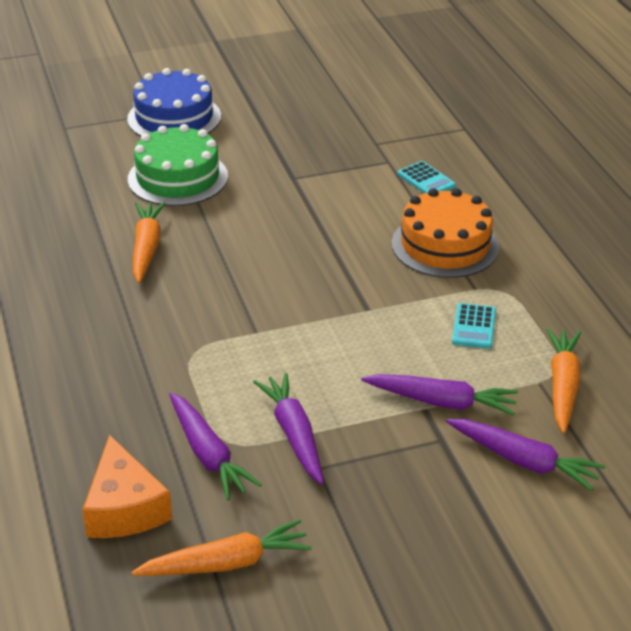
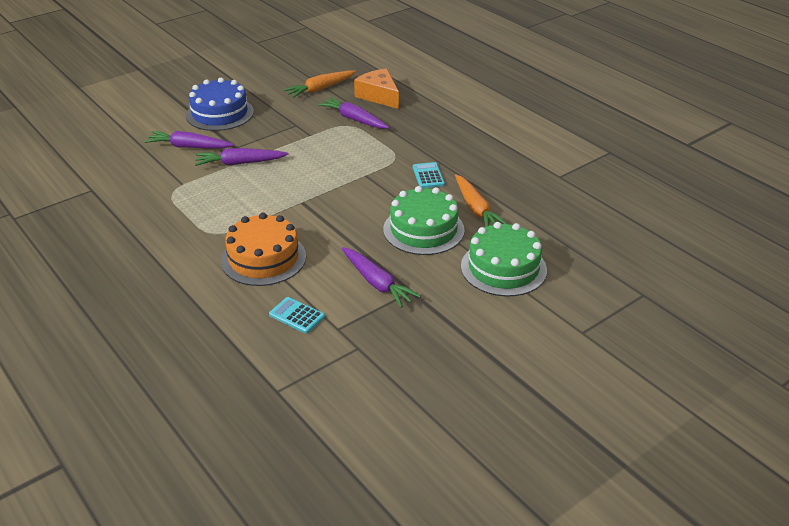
camera: 160 degrees right, 0 degrees up
blue cake [127,68,221,136] -> blue cake moved to [186,78,254,131]
purple carrot [253,373,324,484] -> purple carrot moved to [342,247,421,308]
turquoise calculator [452,303,496,349] -> turquoise calculator moved to [413,162,445,188]
orange carrot [546,328,581,433] -> none
none -> green cake [383,186,465,255]

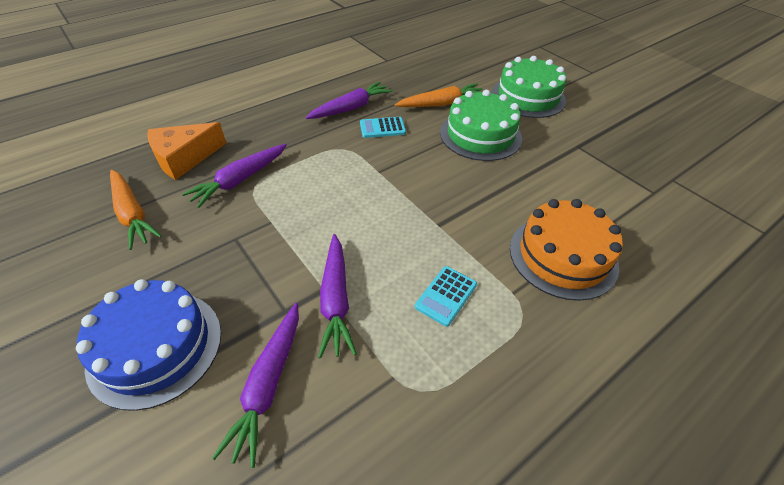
camera: 90 degrees left, 10 degrees up
turquoise calculator [269,297,325,334] -> turquoise calculator moved to [415,266,477,327]
purple carrot [342,247,421,308] -> purple carrot moved to [305,82,393,119]

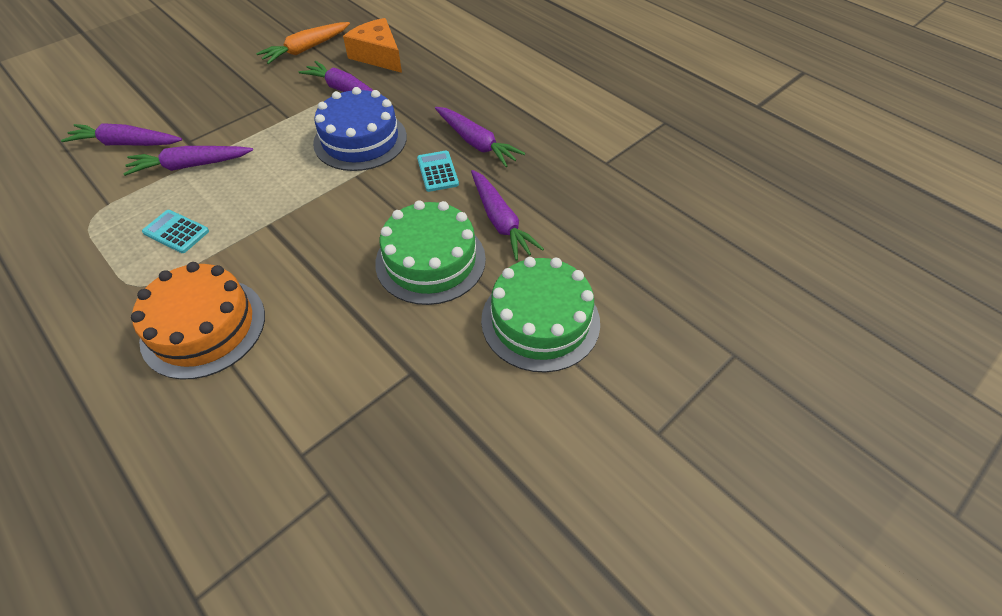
camera: 85 degrees right, 5 degrees up
blue cake [76,279,221,411] -> blue cake moved to [313,87,407,171]
orange carrot [395,83,483,107] -> purple carrot [471,170,544,261]

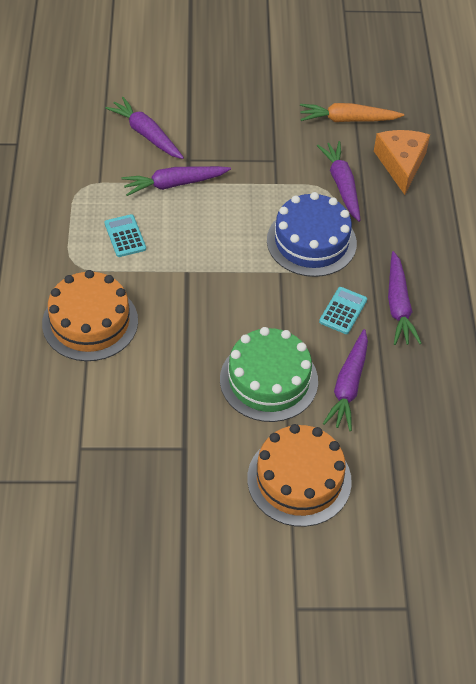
camera: 40 degrees right, 0 degrees up
purple carrot [123,146,253,176] -> purple carrot turned 45 degrees counterclockwise [121,166,231,196]
green cake [481,257,600,373] -> orange cake [247,424,352,527]

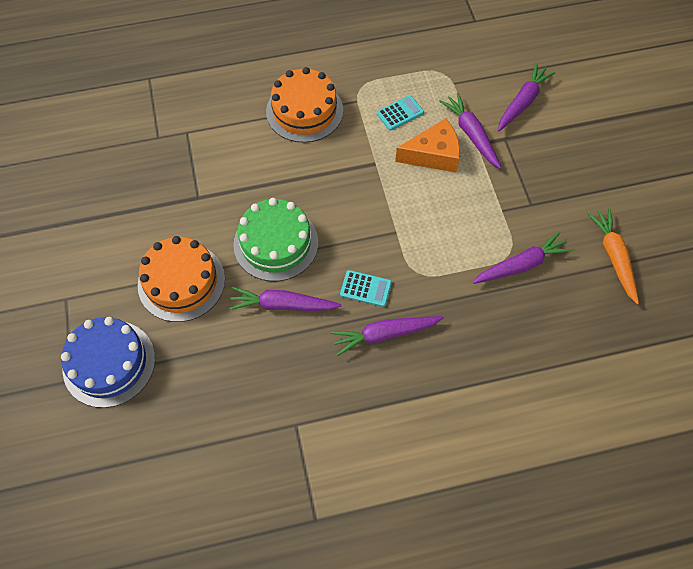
camera: 80 degrees right, 10 degrees up
blue cake [267,192,357,277] -> blue cake moved to [61,317,155,408]
orange cheese [374,130,430,195] -> orange cheese moved to [395,118,460,172]

